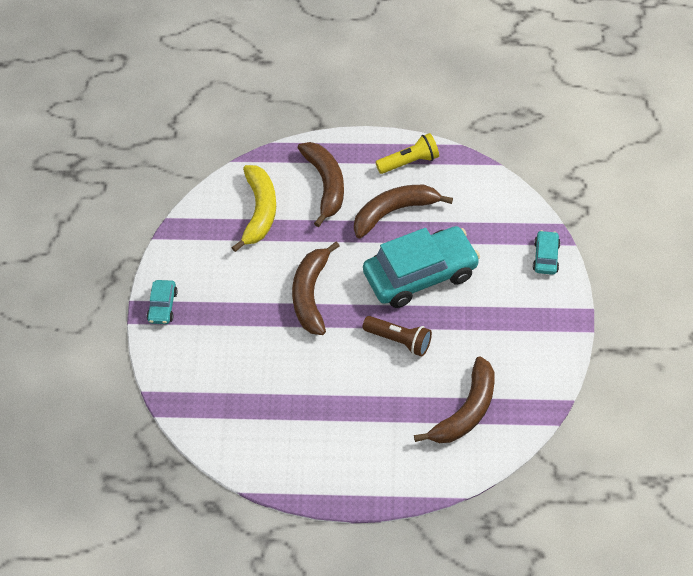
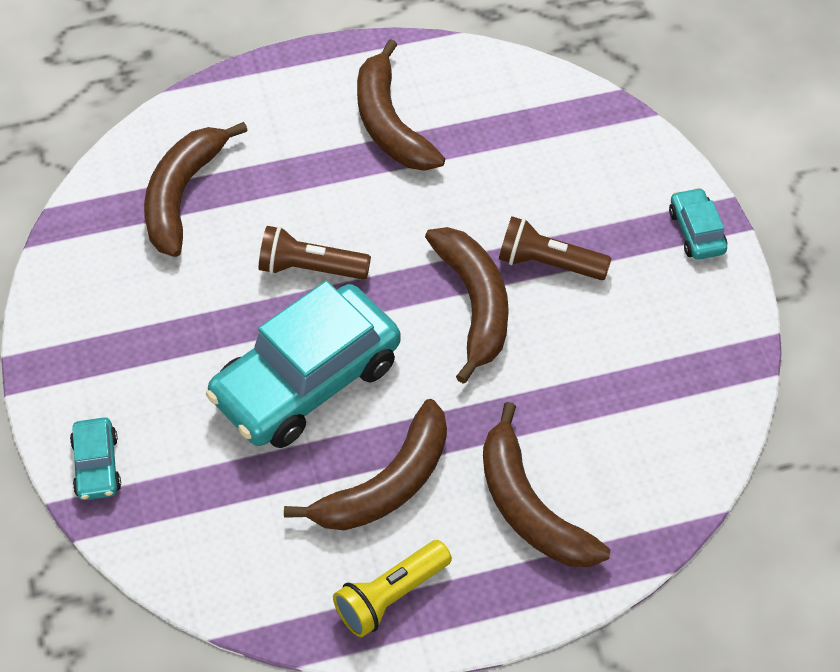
camera: 160 degrees right, 0 degrees up
yellow banana [231,165,276,252] -> none
none -> brown banana [357,39,445,171]
none -> brown flashlight [499,216,611,280]

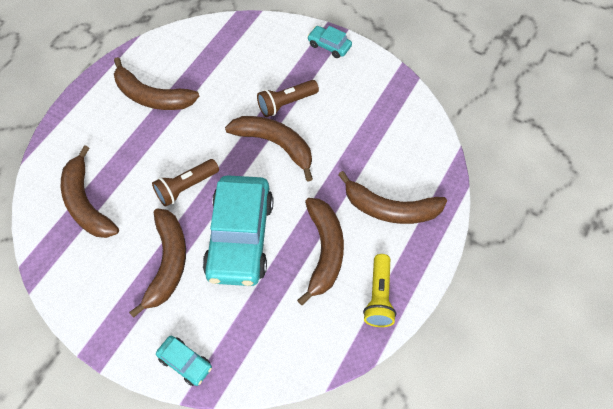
camera: 45 degrees left, 5 degrees up
none -> brown banana [129,208,186,318]

